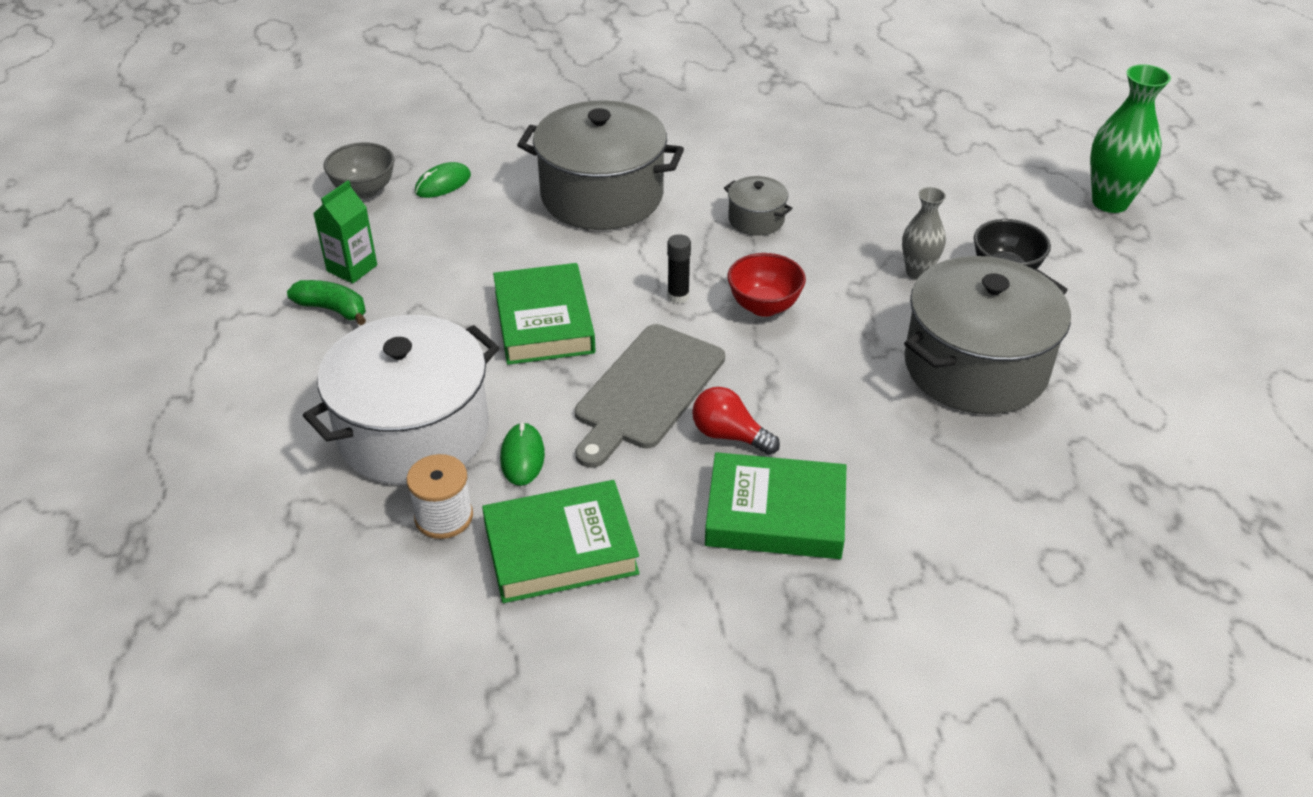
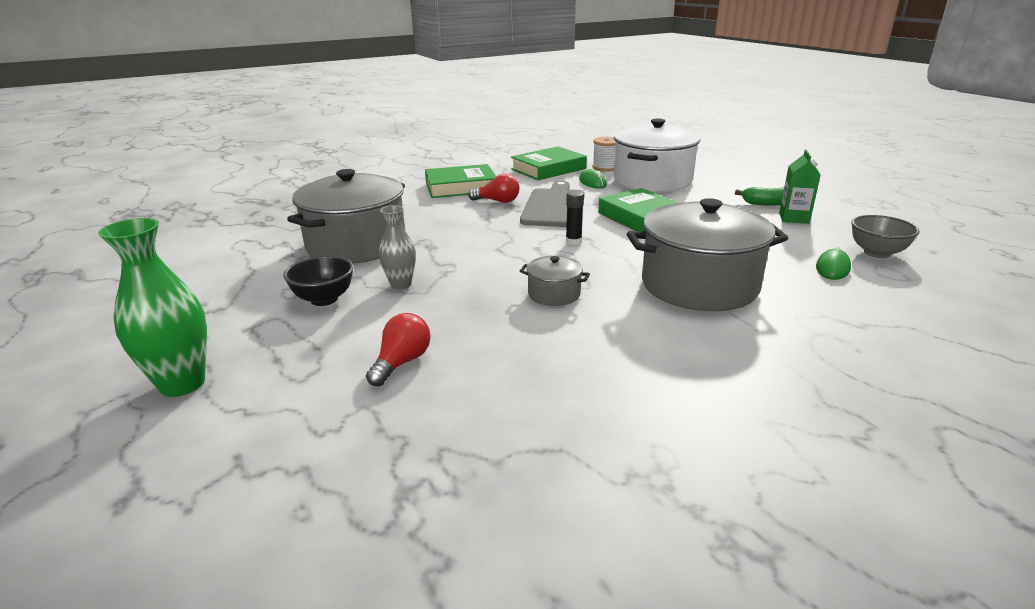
camera: 160 degrees right, 15 degrees down
red bowl [727,253,806,317] -> none
none -> red light bulb [366,313,431,386]

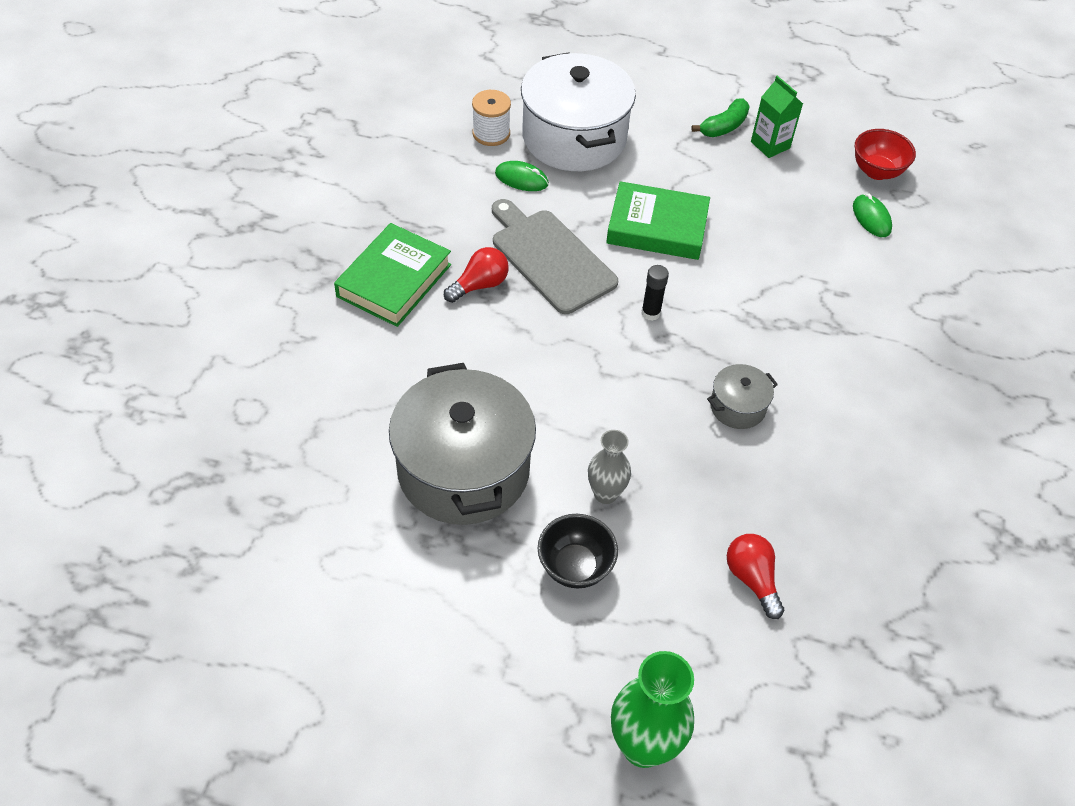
camera: 50 degrees left, 25 degrees up
green book [511,147,587,180] -> none
grey pot [627,198,788,311] -> none
grey bowl [851,215,920,258] -> red bowl [855,129,916,180]

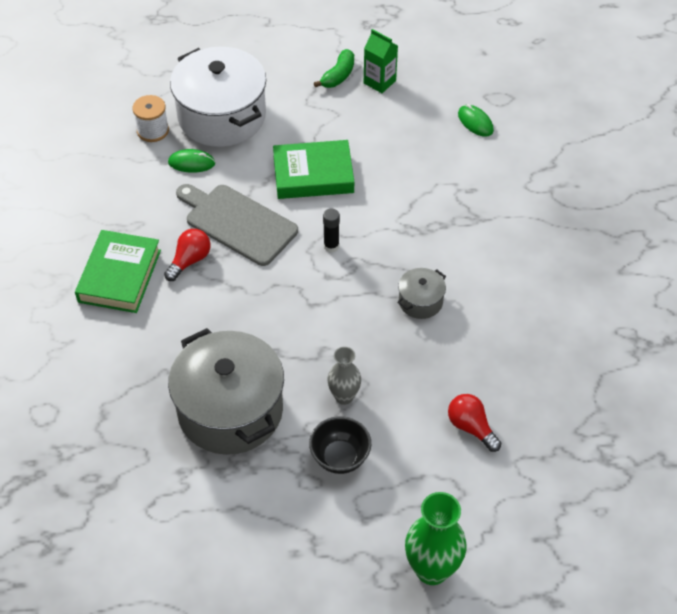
camera: 15 degrees left, 0 degrees up
red bowl [855,129,916,180] -> none

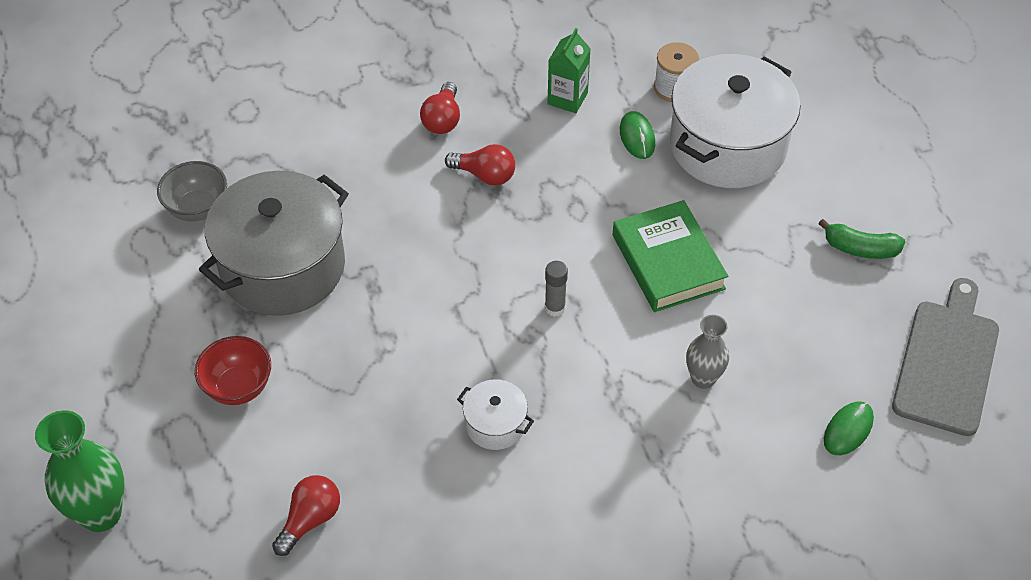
camera: 75 degrees right, 0 degrees up
green book [75,230,161,313] -> red light bulb [420,82,460,134]
grey cutting board [176,184,298,266] -> grey cutting board moved to [892,278,999,436]
black bowl [309,416,371,474] -> red bowl [195,336,271,405]
black glue stick [323,209,340,252] -> grey glue stick [545,261,568,317]
grey vase [327,347,361,405] -> grey vase moved to [686,315,729,389]
green carton [364,29,398,93] -> green carton moved to [548,28,591,113]
grey pot [397,268,446,319] -> white pot [457,379,534,450]
none -> grey bowl [157,161,227,222]

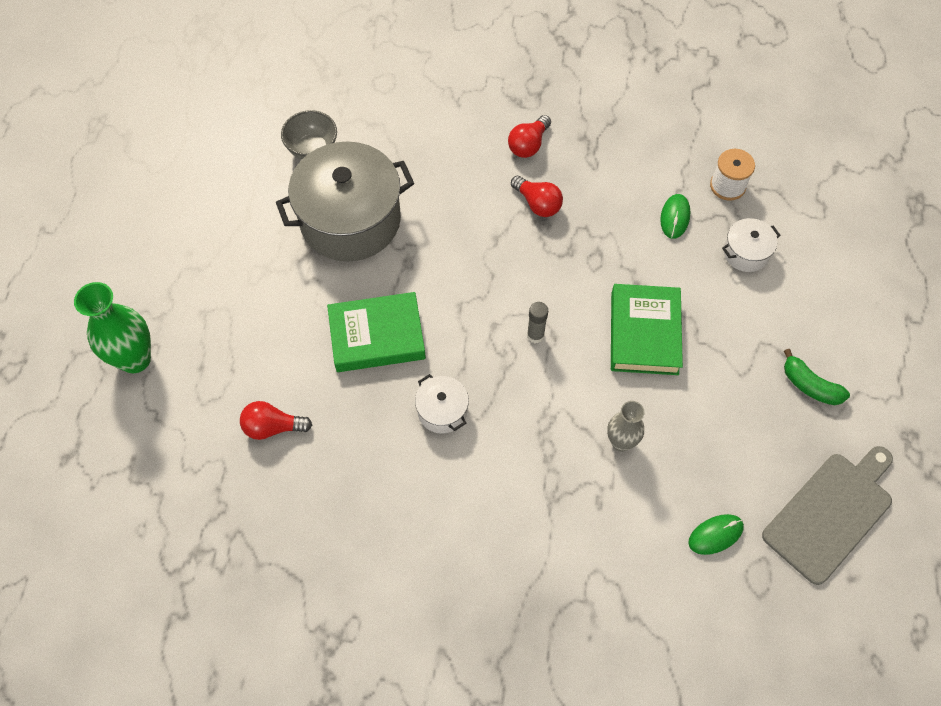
camera: 25 degrees right, 10 degrees up
red bowl [195,336,271,405] -> none
red light bulb [272,475,340,556] -> red light bulb turned 150 degrees counterclockwise [240,401,312,440]
green carton [548,28,591,113] -> none
white pot [670,54,801,188] -> white pot [722,218,781,272], size x0.45
none -> green book [327,292,426,372]

